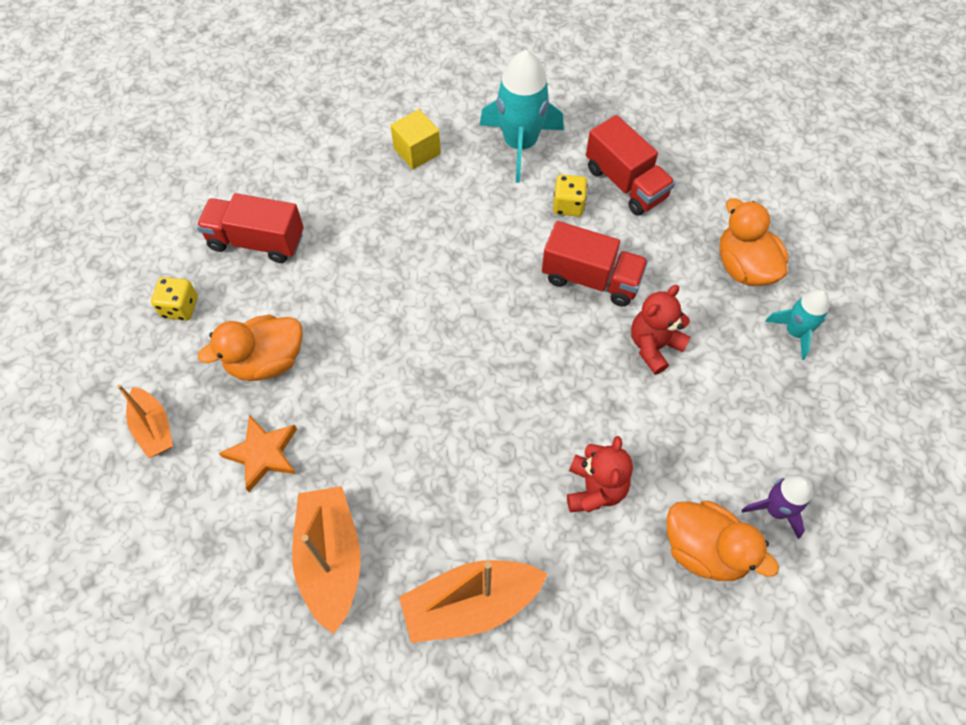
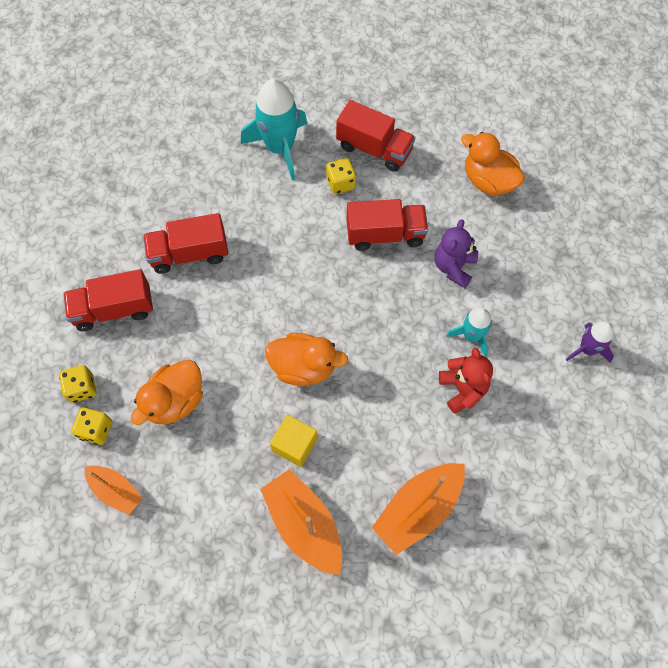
camera: 25 degrees left, 5 degrees up
orange star [219,415,297,492] -> none
yellow cube [390,109,441,169] -> yellow cube moved to [270,414,318,467]
red teddy bear [631,285,691,375] -> purple teddy bear [434,219,478,288]
orange duck [666,501,779,581] -> orange duck moved to [265,333,348,386]
turquoise rocket [765,289,829,360] -> turquoise rocket moved to [446,308,492,357]
none -> yellow dice [71,407,112,445]
none -> red truck [143,213,228,274]

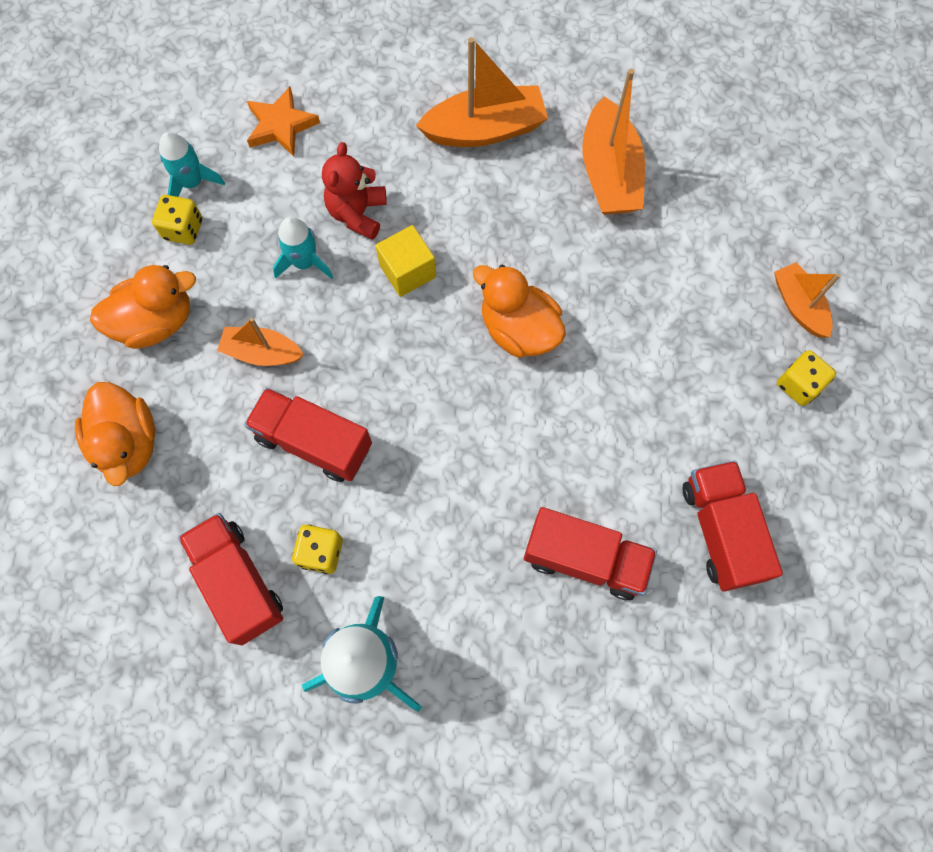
camera: 150 degrees left, 5 degrees up
yellow dice [59,365,97,403] -> yellow dice moved to [152,195,202,245]
red truck [63,269,153,331] -> red truck turned 120 degrees counterclockwise [683,461,783,592]
orange duck [131,360,203,425] -> orange duck moved to [90,265,196,349]
yellow cube [270,414,318,467] -> yellow cube moved to [375,225,436,297]
purple teddy bear [434,219,478,288] -> orange boat [217,318,304,366]
purple rocket [566,321,614,363] -> turquoise rocket [159,132,225,197]
none -> orange star [247,87,320,156]

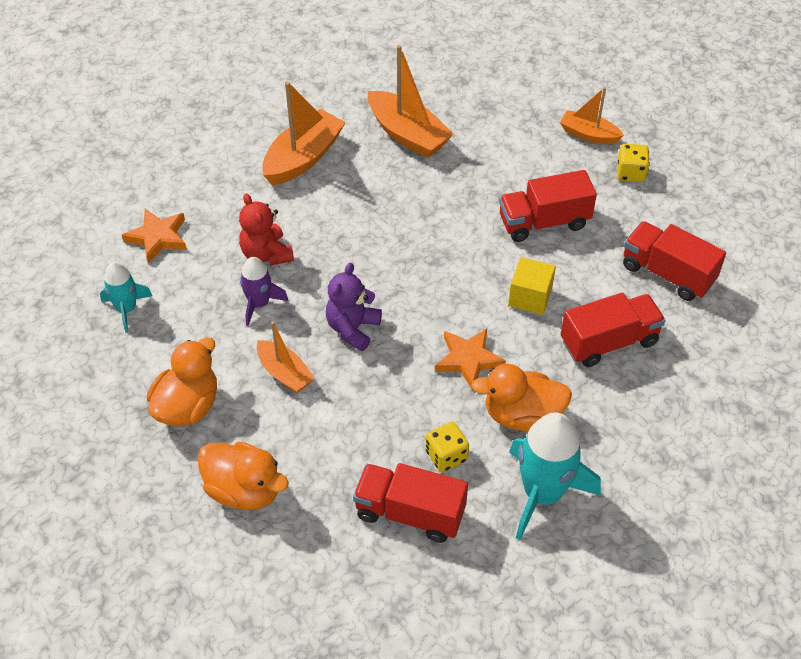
camera: 40 degrees left, 20 degrees down
yellow dice [152,195,202,245] -> none
orange boat [217,318,304,366] -> orange boat turned 105 degrees counterclockwise [257,321,314,393]
red truck [244,388,372,482] -> red truck moved to [499,170,597,242]
turquoise rocket [273,217,333,279] -> purple rocket [240,257,288,326]
yellow cube [375,225,436,297] -> yellow cube moved to [508,257,556,315]
orange duck [473,265,566,358] -> orange duck moved to [471,364,572,432]
none -> purple teddy bear [326,263,382,351]
none -> orange star [435,329,506,390]

